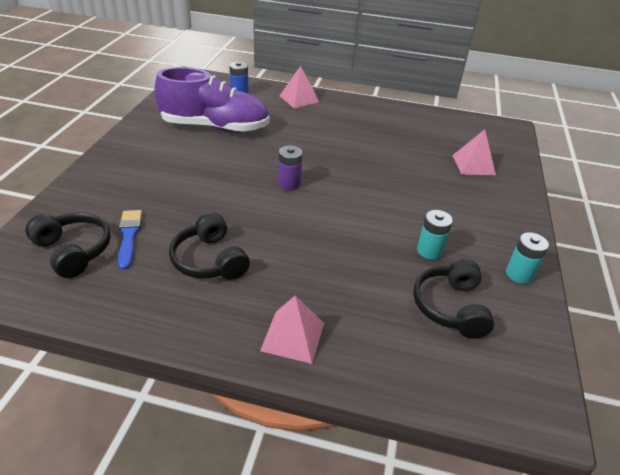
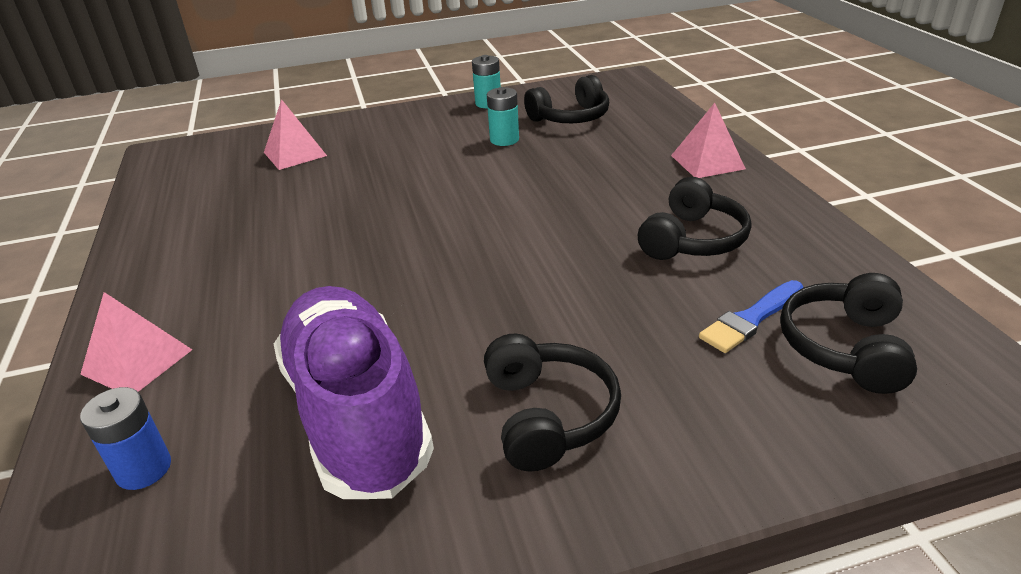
camera: 115 degrees left, 5 degrees down
purple battery [278,146,302,190] -> none
none -> black headphones [484,334,621,471]

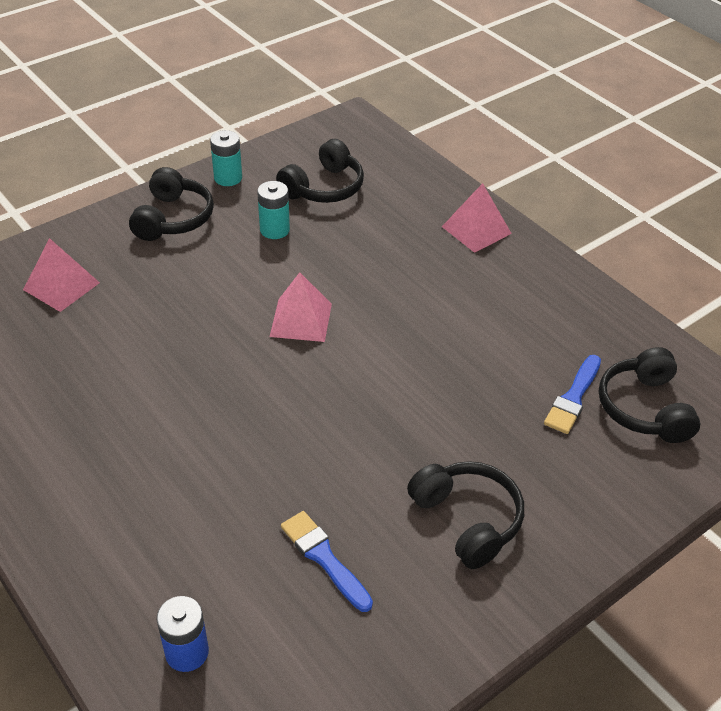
camera: 25 degrees left, 10 degrees up
pink pyramid [80,292,192,392] -> pink pyramid moved to [270,272,332,342]
purple shoe [274,286,434,499] -> blue brush [281,511,373,612]
black headphones [638,177,751,260] -> black headphones moved to [129,167,214,241]

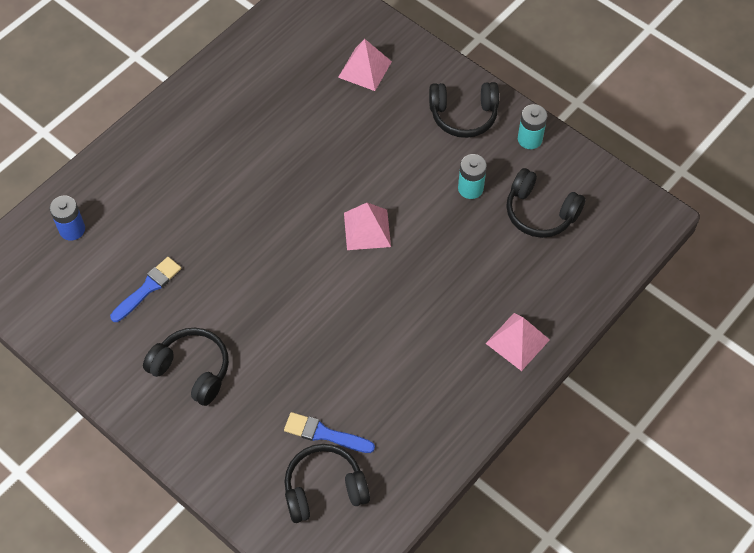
camera: 80 degrees right, 15 degrees up
black headphones [407,461,524,569] -> black headphones turned 105 degrees counterclockwise [143,328,229,406]

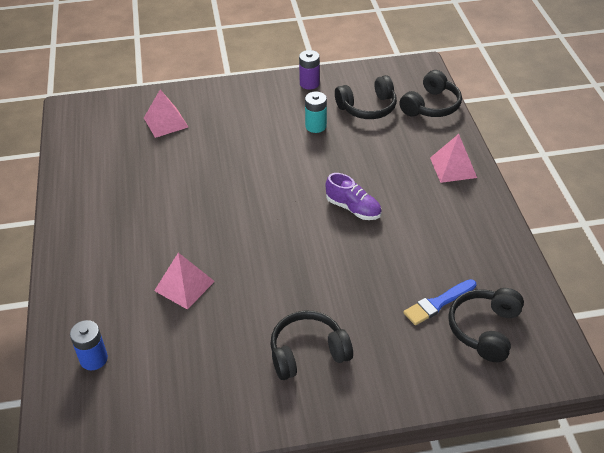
camera: 50 degrees left, 15 degrees down
blue brush [110,257,181,322] -> none
pink pyramid [344,203,391,250] -> pink pyramid moved to [154,253,215,310]
black headphones [429,82,499,138] -> black headphones moved to [399,70,462,117]
turquoise battery [518,104,547,149] -> purple battery [299,50,320,90]
none -> purple shoe [326,173,382,220]

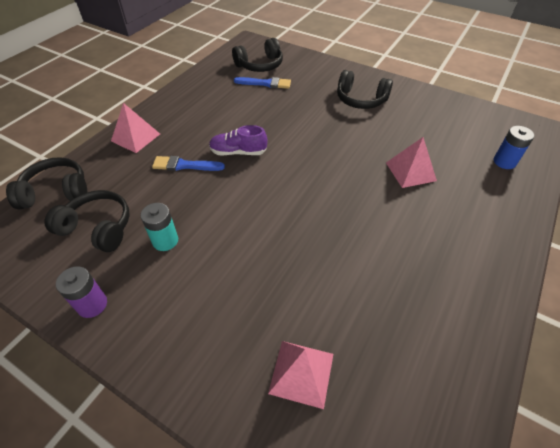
camera: 140 degrees left, 5 degrees up
purple shoe [326,173,382,220] -> purple shoe turned 75 degrees counterclockwise [209,125,267,156]
none -> blue brush [152,156,225,171]

